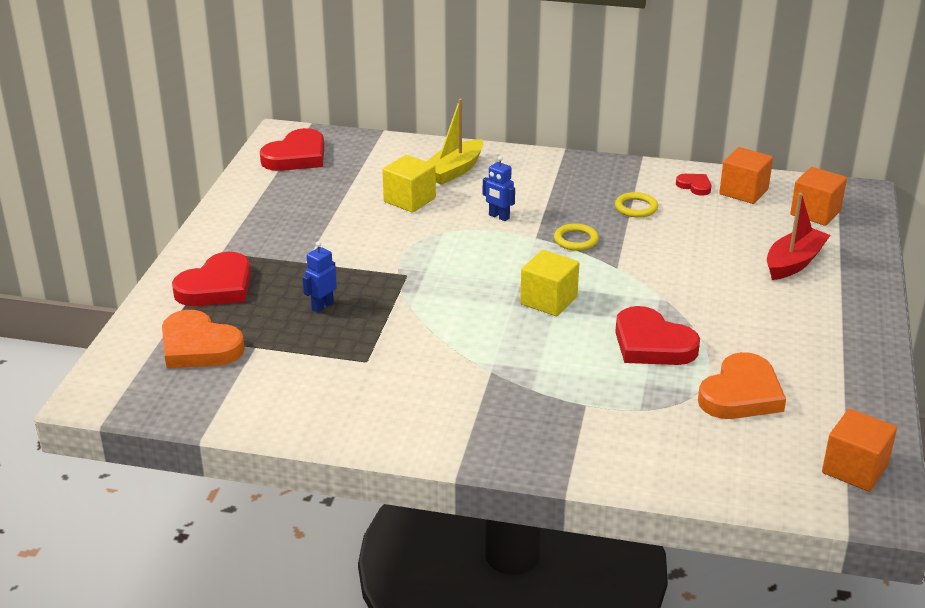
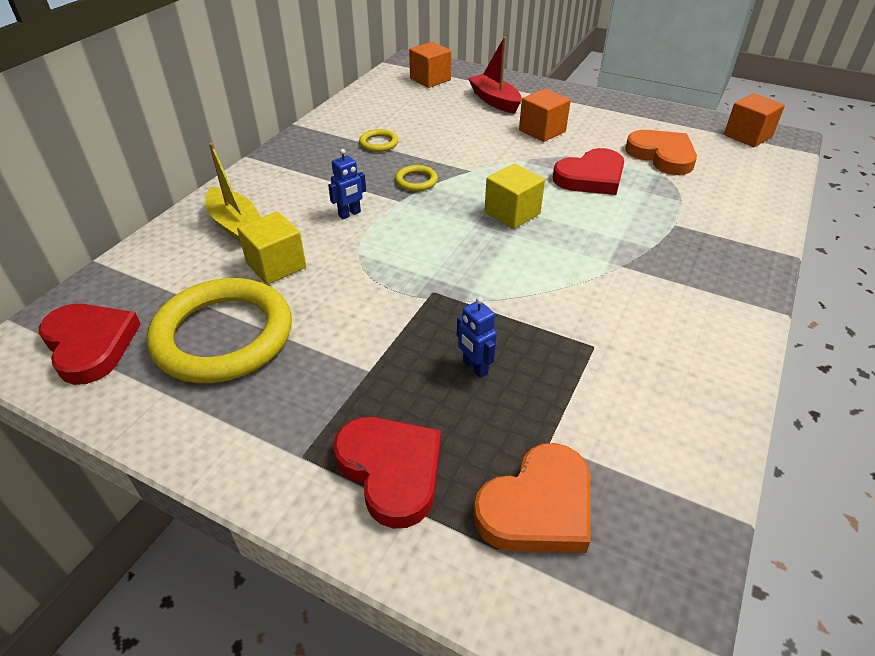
camera: 75 degrees left, 10 degrees up
red heart [676,174,711,196] -> none
orange cube [719,147,773,204] -> orange cube moved to [519,89,571,142]
none -> yellow ring [146,278,292,383]

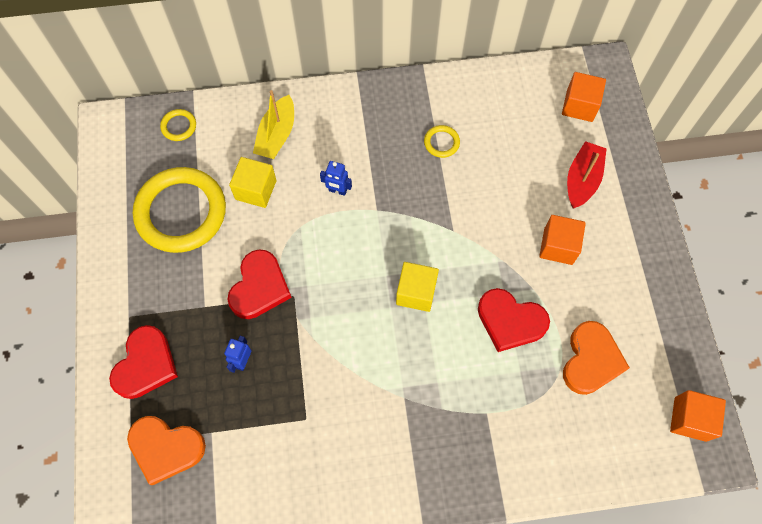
camera: 55 degrees right, 25 degrees up
red heart [39,304,141,385] -> red heart moved to [227,249,292,319]
yellow ring [395,165,438,191] -> yellow ring moved to [160,109,196,141]

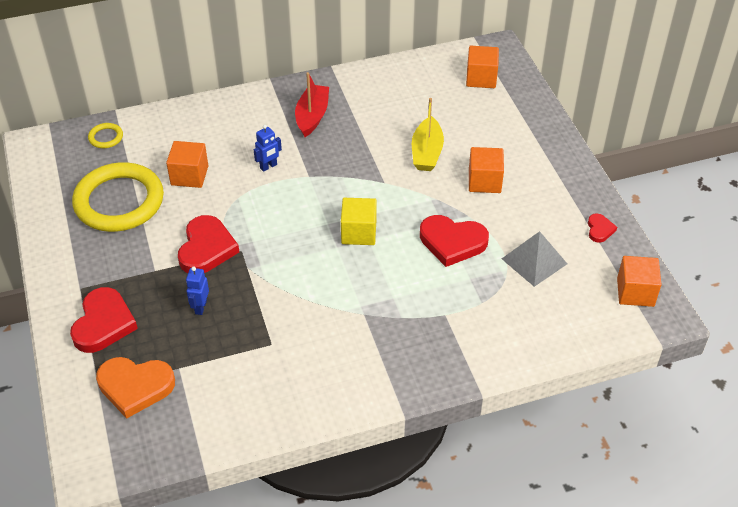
camera: 10 degrees left, 20 degrees down
yellow cube [229,157,276,208] -> orange cube [166,141,208,188]
yellow boat [253,90,294,159] -> yellow boat moved to [412,98,444,171]
blue robot [320,161,352,196] -> blue robot turned 45 degrees counterclockwise [254,125,282,172]
yellow ring [424,125,460,158] -> none
orange heart [563,321,630,395] -> grey pyramid [502,231,567,287]
red boat [567,141,607,209] -> red boat moved to [295,72,329,137]
none -> red heart [588,214,617,243]

